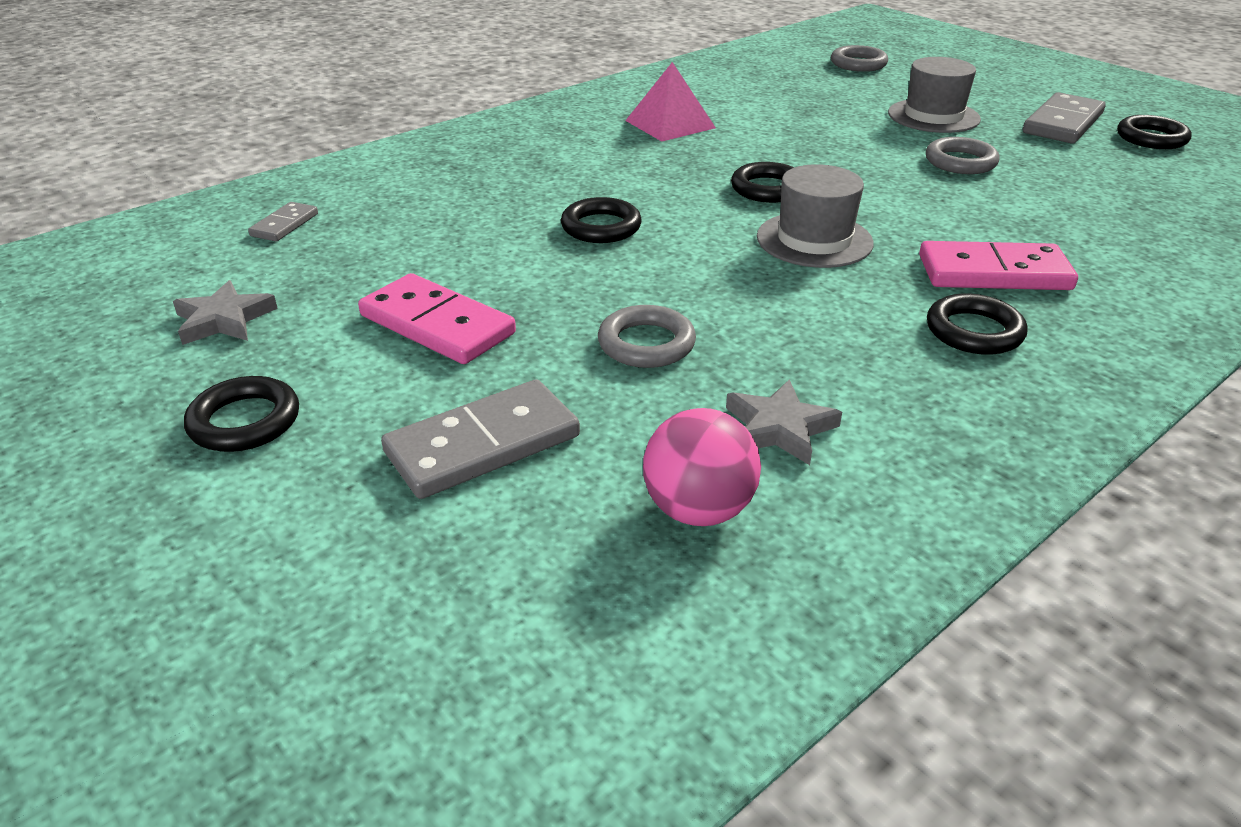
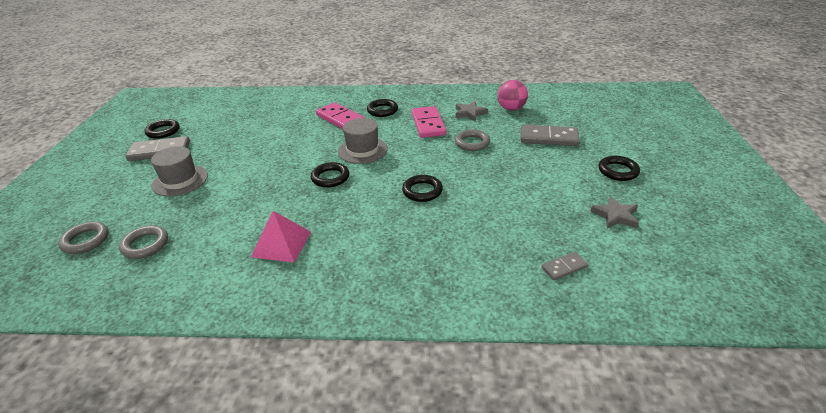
camera: 135 degrees left, 0 degrees up
pink domino [358,273,516,364] -> pink domino moved to [412,106,446,138]
grey ring [926,137,1000,174] -> grey ring moved to [119,225,168,259]

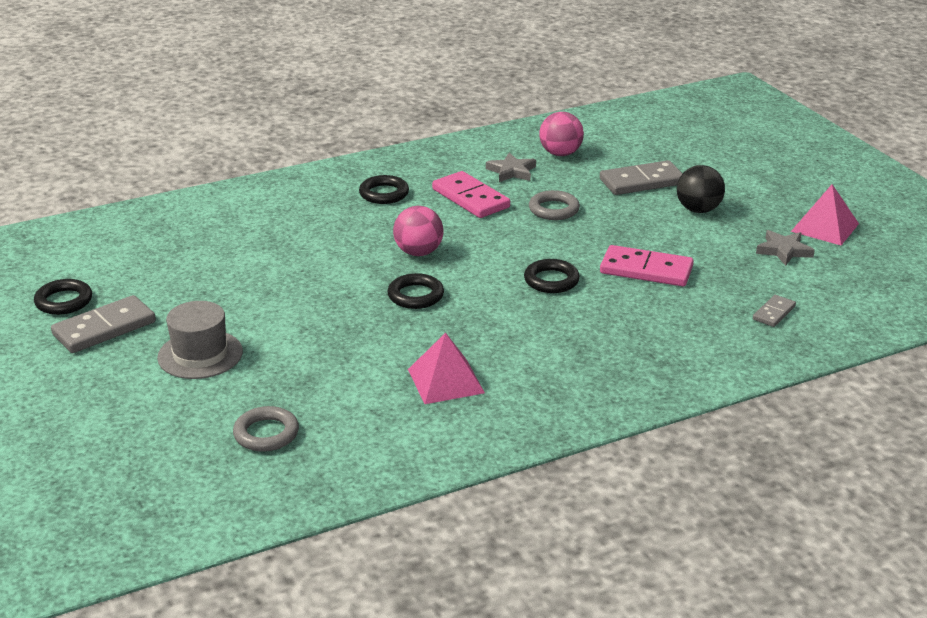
camera: 30 degrees left, 5 degrees down
grey ring [58,222,109,254] -> none
pink domino [316,102,365,129] -> pink domino moved to [600,245,694,286]
grey hat [338,118,388,164] -> pink ball [393,206,443,256]
black ring [599,156,640,181] -> none
none -> black ball [677,165,725,213]
none -> pink pyramid [791,184,859,245]

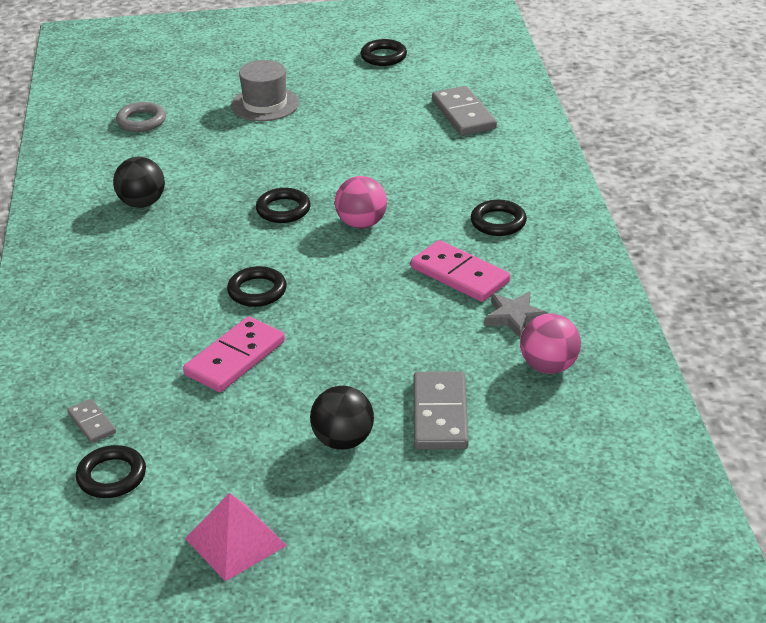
camera: 110 degrees right, 5 degrees up
grey domino [51,295,156,353] -> grey domino moved to [432,86,497,136]
pink pyramid [408,332,485,404] -> black ball [113,157,165,208]
pink domino [432,171,510,218] -> pink domino turned 60 degrees clockwise [411,240,510,302]
grey ring [529,190,580,220] -> none
grey star [756,230,815,266] -> none
none -> black ring [76,445,146,498]

